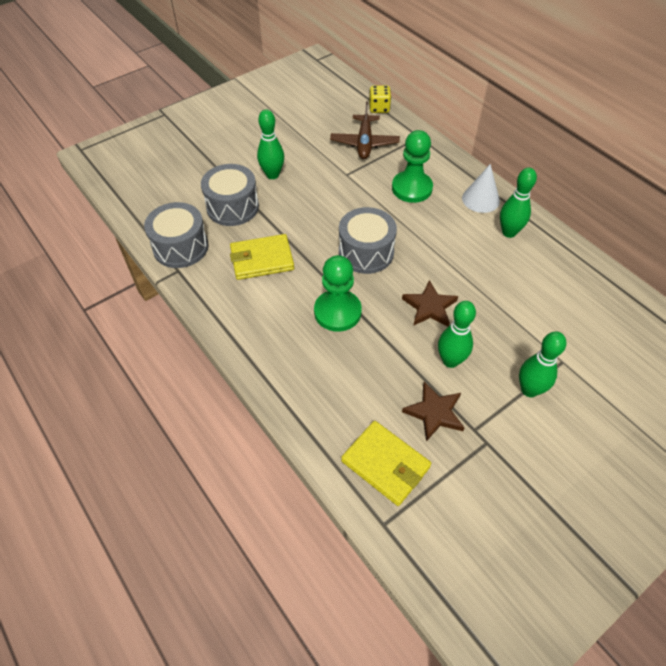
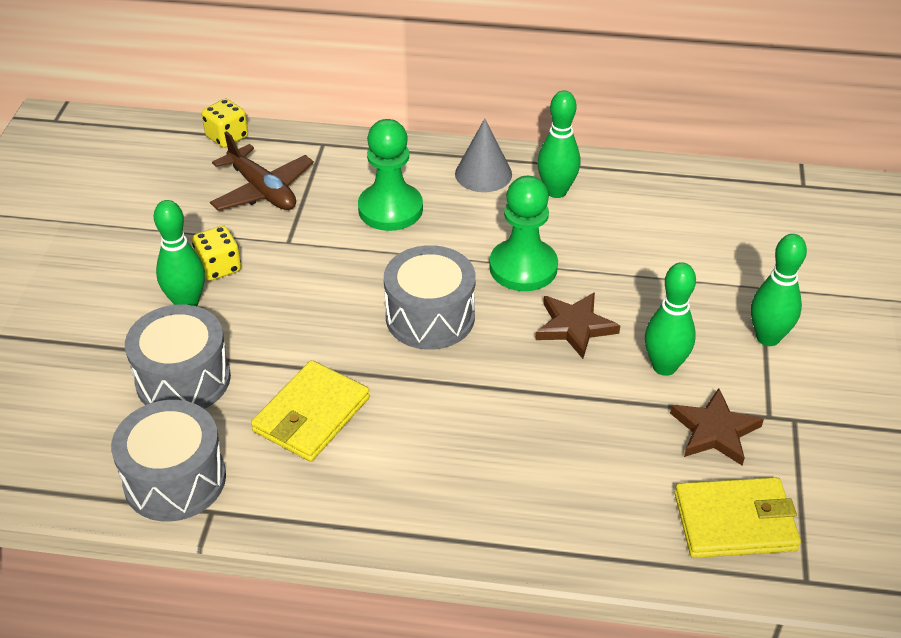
camera: 45 degrees left, 10 degrees down
green pawn [314,255,362,332] -> green pawn moved to [489,176,558,291]
white cone [462,164,500,213] -> grey cone [455,118,512,192]
none -> yellow dice [192,226,241,281]

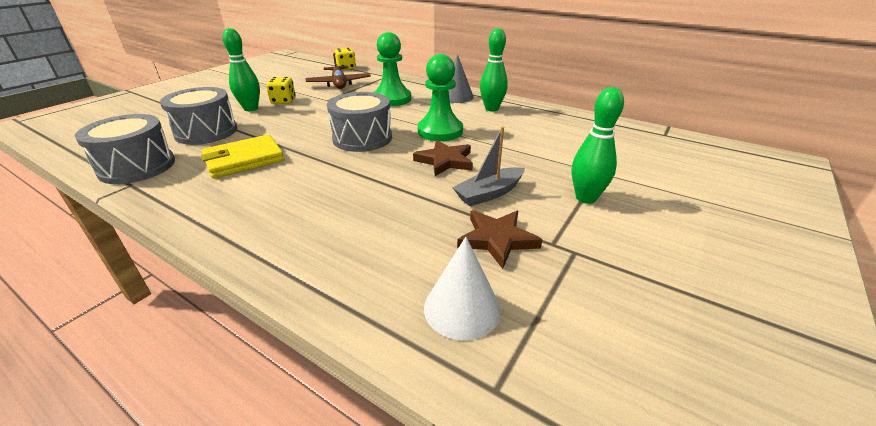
camera: 25 degrees right, 10 degrees down
green bowling pin [645,262,696,376] -> grey boat [452,126,525,206]
yellow wallet [674,477,801,558] -> white cone [424,237,501,341]

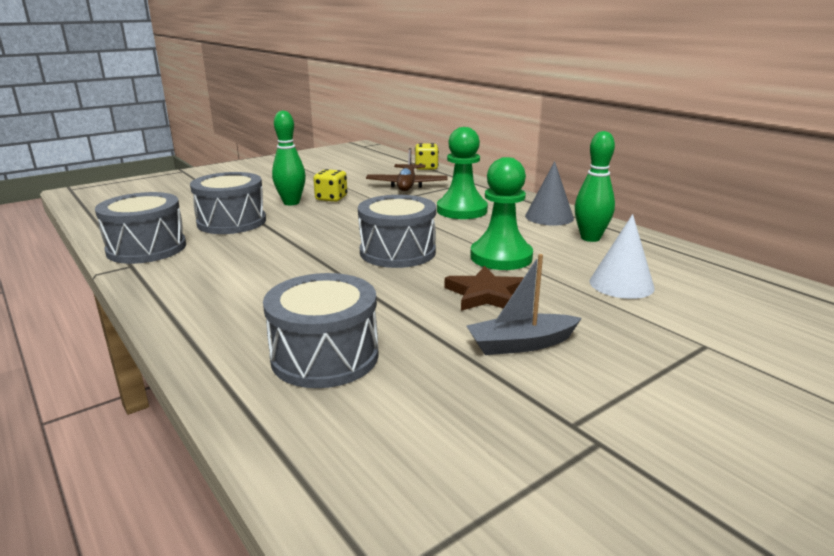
camera: 20 degrees right, 10 degrees down
yellow wallet [201,134,284,179] -> none
white cone [424,237,501,341] -> white cone moved to [589,214,655,299]
brown star [457,210,543,269] -> none
green bowling pin [572,87,624,204] -> none
none -> grey drum [263,273,379,388]

